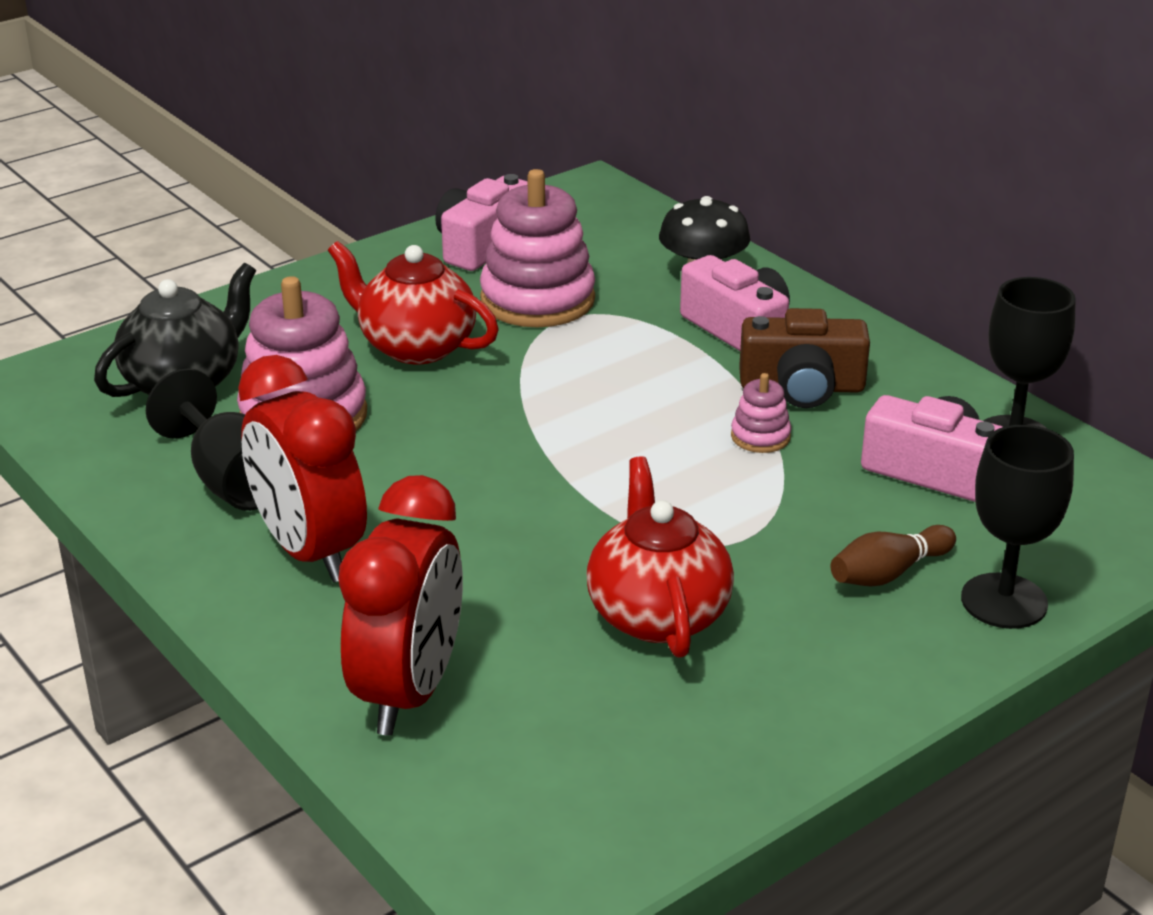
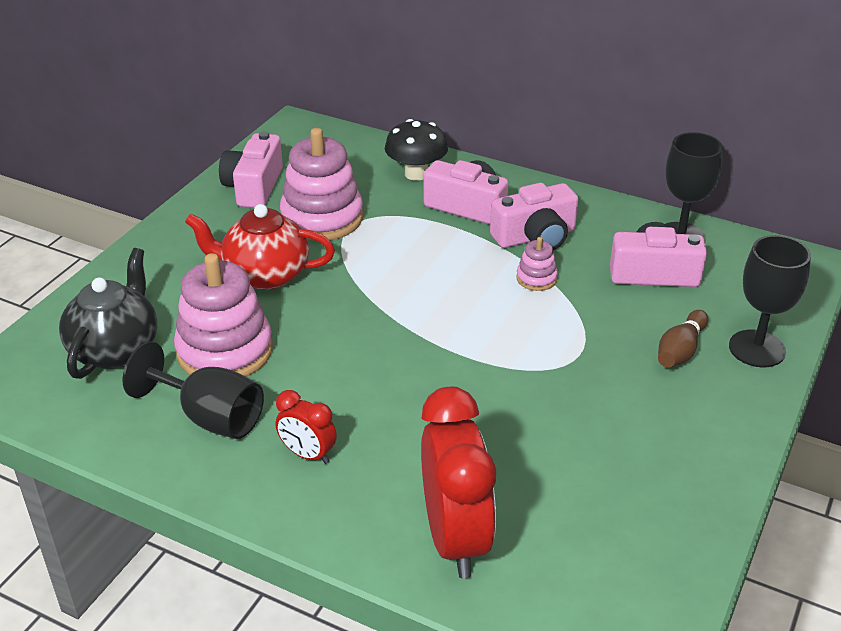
camera: 25 degrees left, 5 degrees up
red clock [238,355,367,583] -> red clock [275,390,337,464], size x0.50
red teapot [586,456,734,658] -> none
brown camera [739,308,870,408] -> pink camera [490,183,578,250]

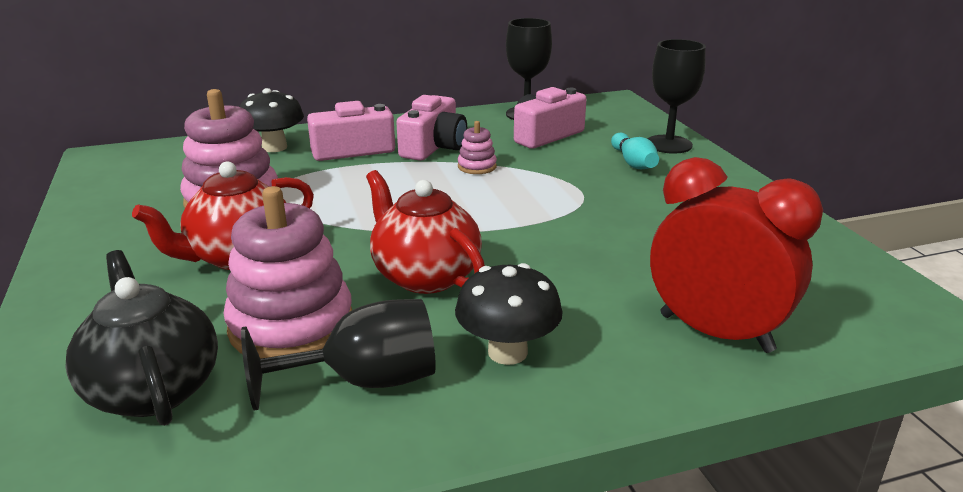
camera: 45 degrees left, 10 degrees down
pink camera [219,131,283,208] -> none
red clock [275,390,337,464] -> black mushroom [455,263,563,365]
brown bowling pin [658,310,708,368] -> turquoise bowling pin [611,133,659,169]
none -> red teapot [366,170,485,294]

